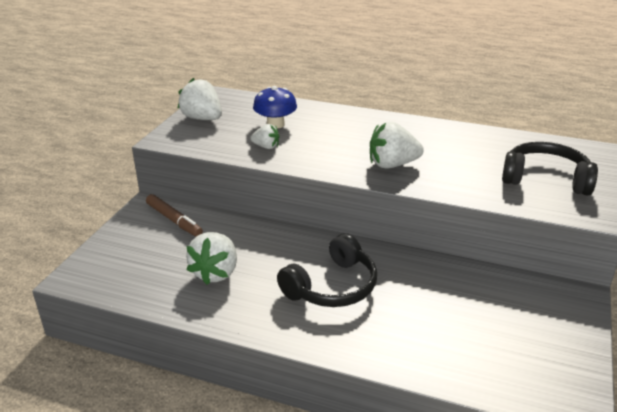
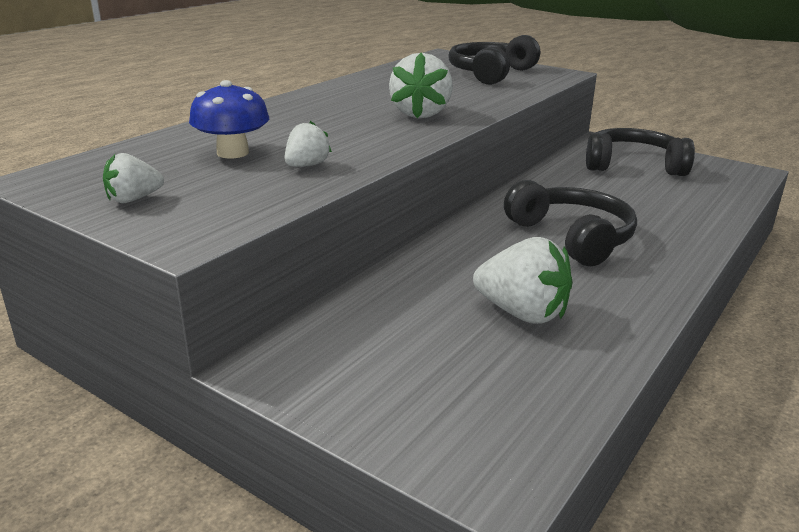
camera: 75 degrees left, 5 degrees down
brown marker [146,194,203,237] -> none
white strawberry [177,78,222,120] -> white strawberry [103,153,164,203], size x0.57
none -> black headphones [586,128,695,176]

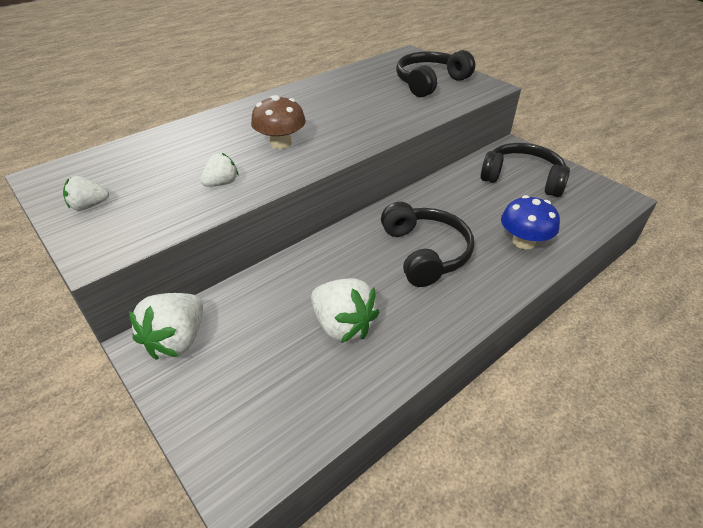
camera: 15 degrees right, 15 degrees up
blue mushroom [189,80,269,158] -> blue mushroom moved to [501,195,560,250]
white strawberry [389,53,453,118] -> white strawberry moved to [129,293,203,360]
none -> brown mushroom [251,95,306,149]

